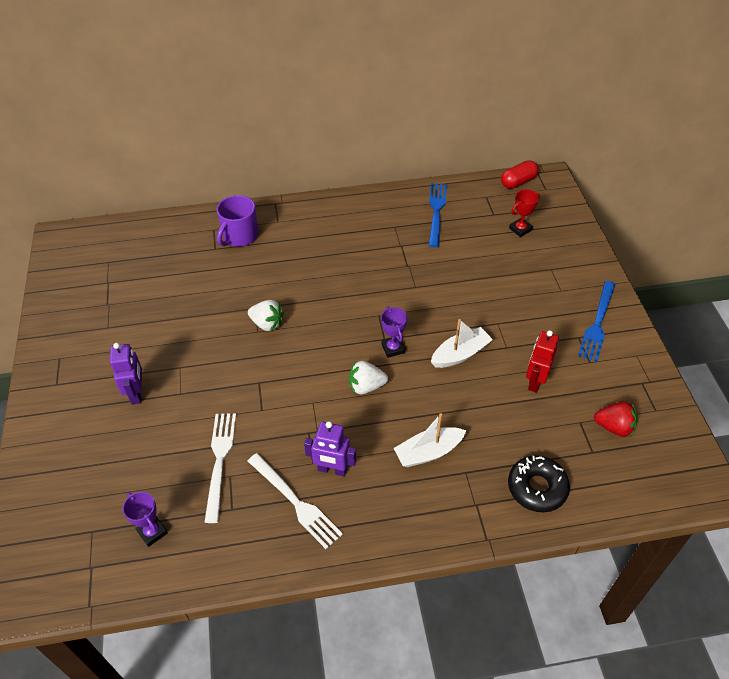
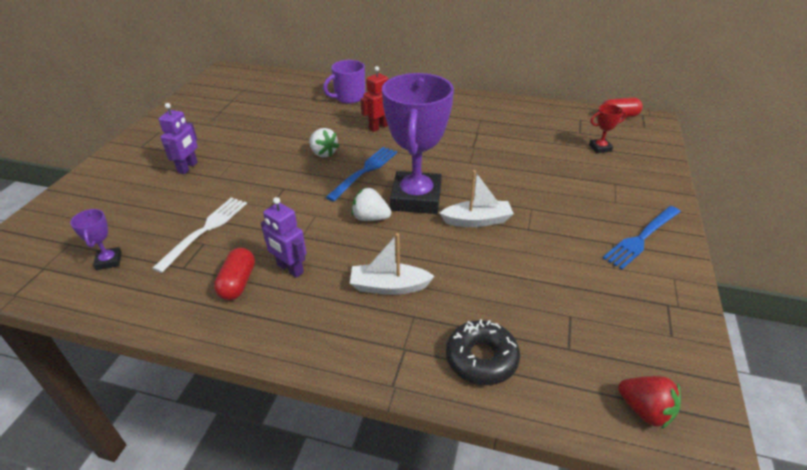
camera: 25 degrees right, 10 degrees down
white fork [248,453,343,549] -> red capsule [214,248,255,300]
purple trophy [381,306,407,358] -> purple trophy [382,73,454,214], size x2.44
blue fork [429,183,447,247] -> blue fork moved to [326,147,397,202]
red robot [526,330,559,393] -> red robot moved to [360,66,388,132]
red strawberry [594,401,638,437] -> red strawberry moved to [618,376,681,429]

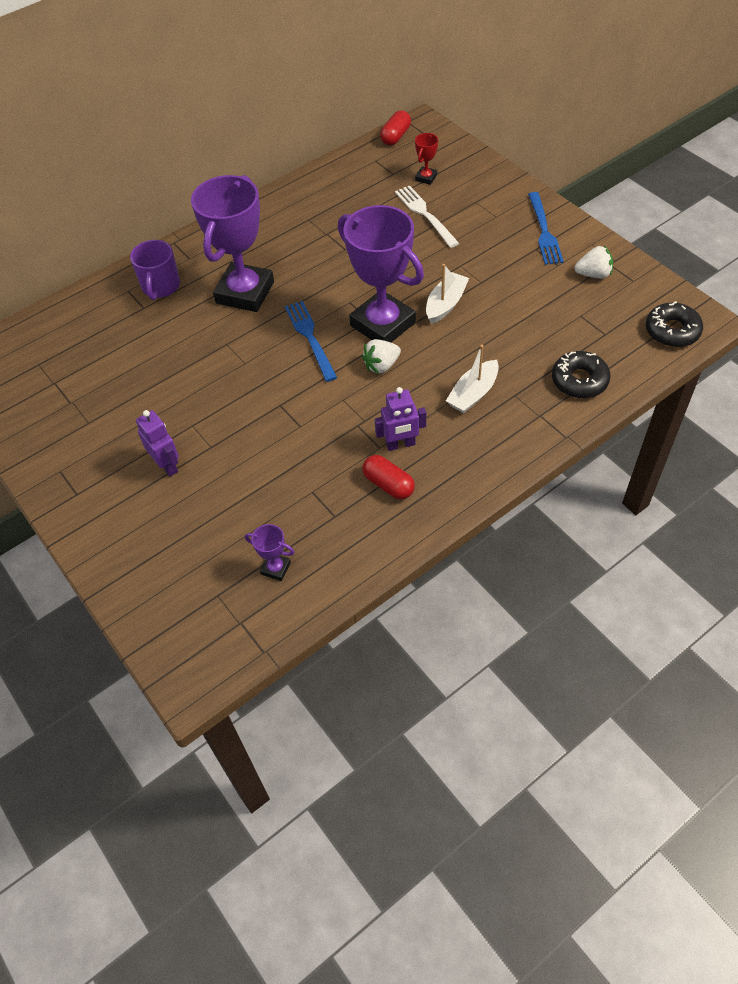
camera: 50 degrees left, 15 degrees up
white fork [152,197,247,273] -> white fork moved to [395,185,459,248]
white strawberry [309,128,339,157] -> white strawberry moved to [574,246,613,279]
red robot [360,66,388,132] -> purple trophy [191,175,274,312]
red strawberry [618,376,681,429] -> black donut [646,301,703,347]

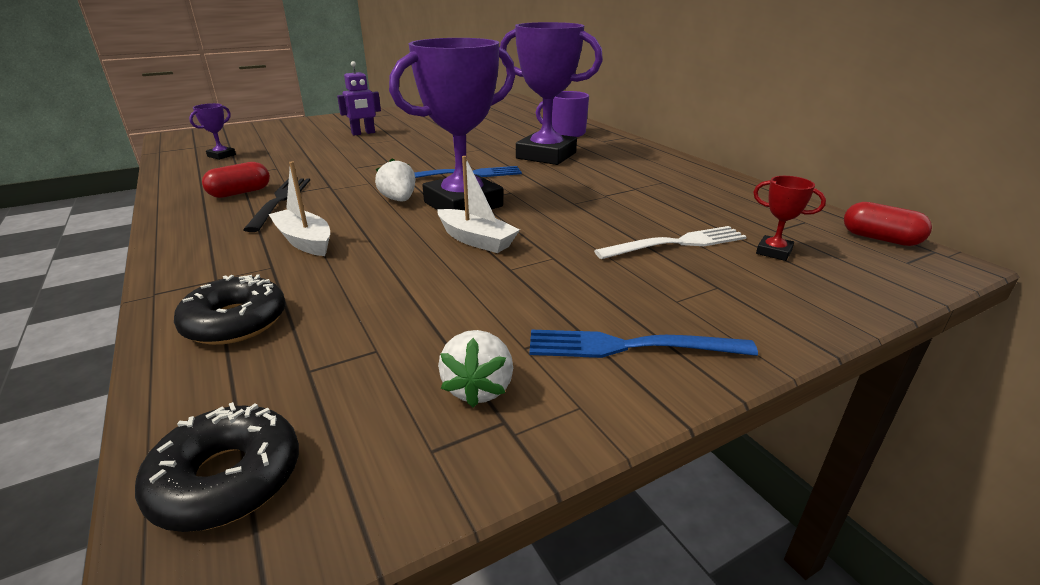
camera: 95 degrees right, 25 degrees down
purple robot [375,387,426,451] -> black fork [243,178,310,232]

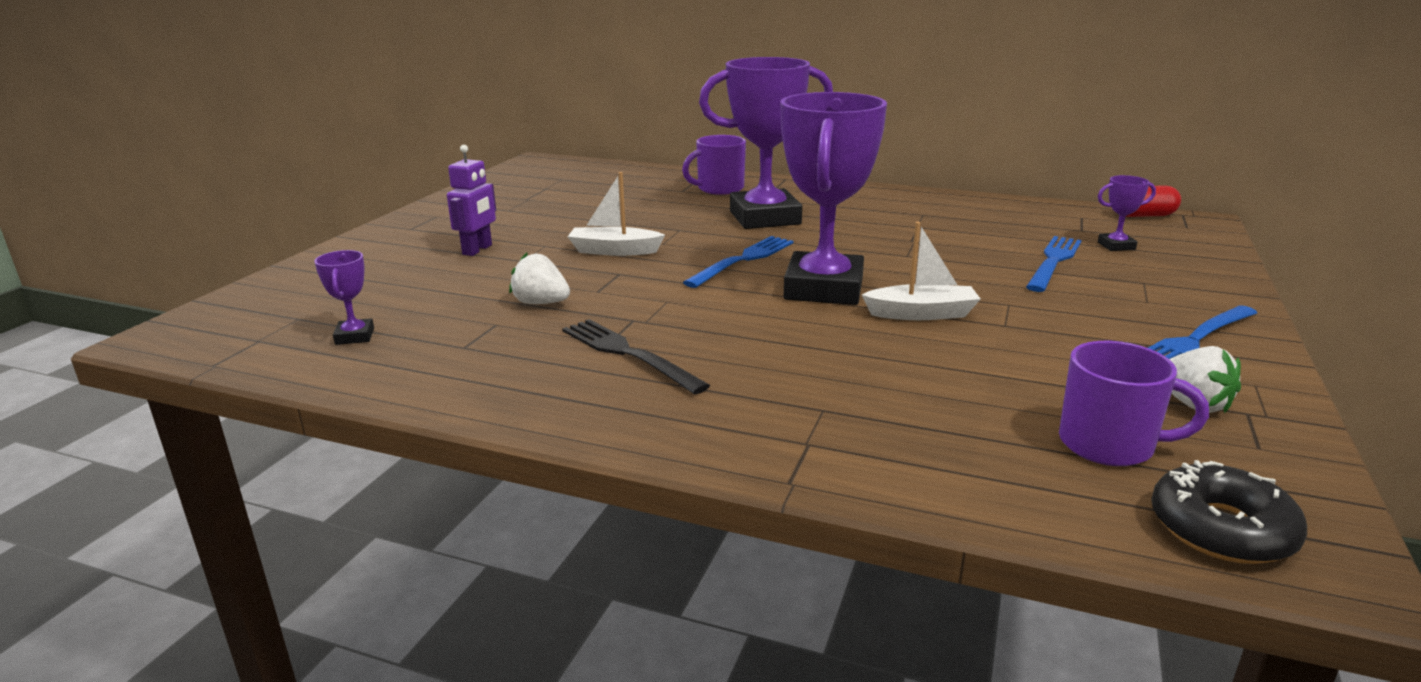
camera: 40 degrees left, 5 degrees down
black donut [174,274,286,345] -> none
red capsule [202,162,270,198] -> none
white boat [269,161,330,256] -> white boat moved to [567,172,665,256]
white strawberry [375,158,416,201] -> white strawberry moved to [509,253,570,304]
white fork [594,226,747,259] -> blue fork [1026,236,1082,292]
red trophy [753,176,826,261] -> purple trophy [1098,175,1156,251]
none -> purple mug [1059,341,1209,466]

